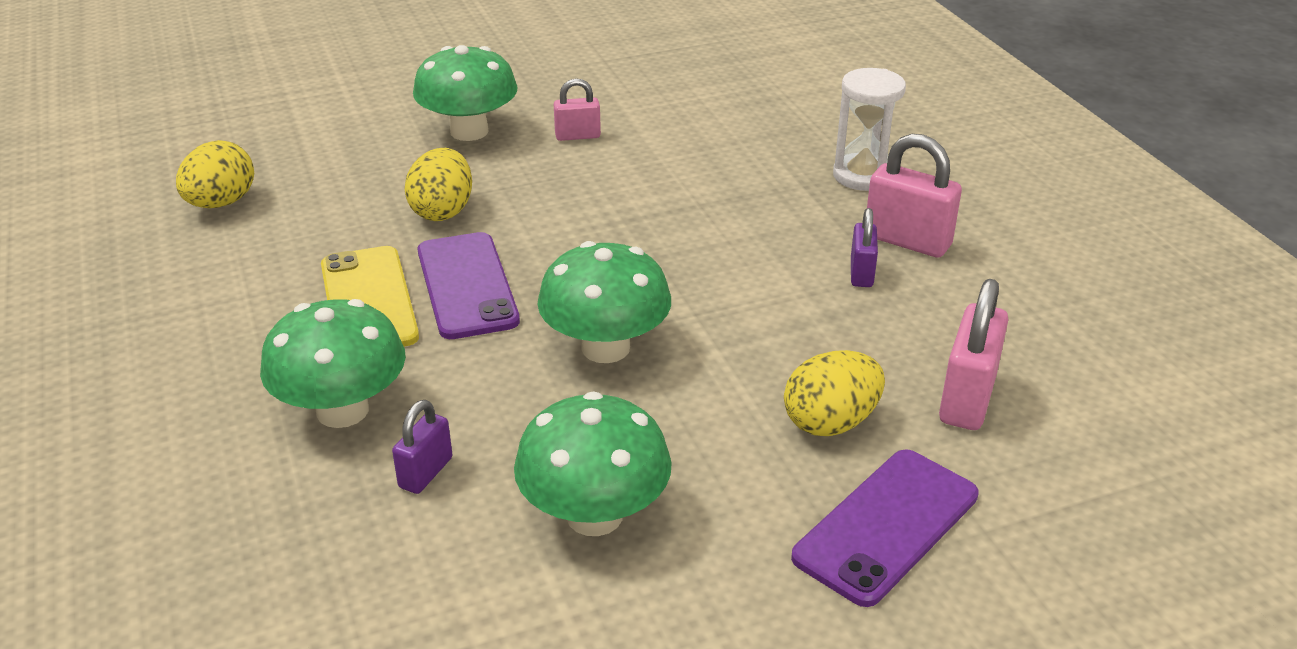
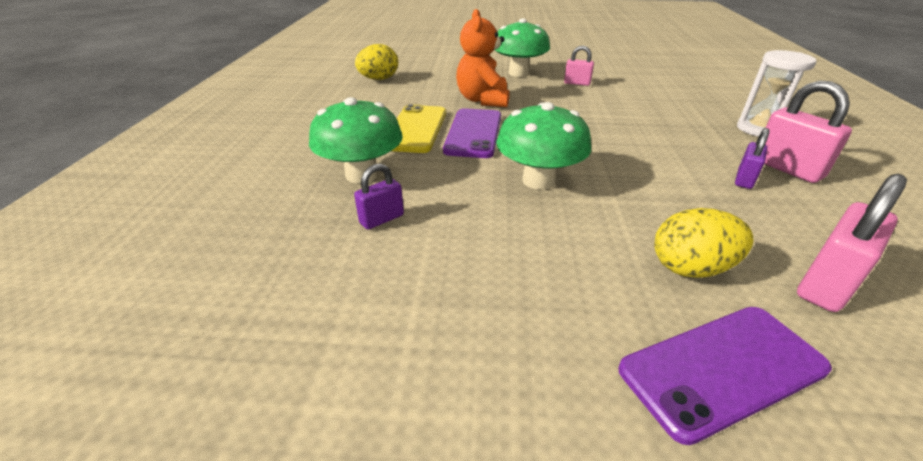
camera: 25 degrees right, 0 degrees up
yellow egg [405,148,472,221] -> orange teddy bear [456,9,510,107]
green mushroom [514,391,672,536] -> none

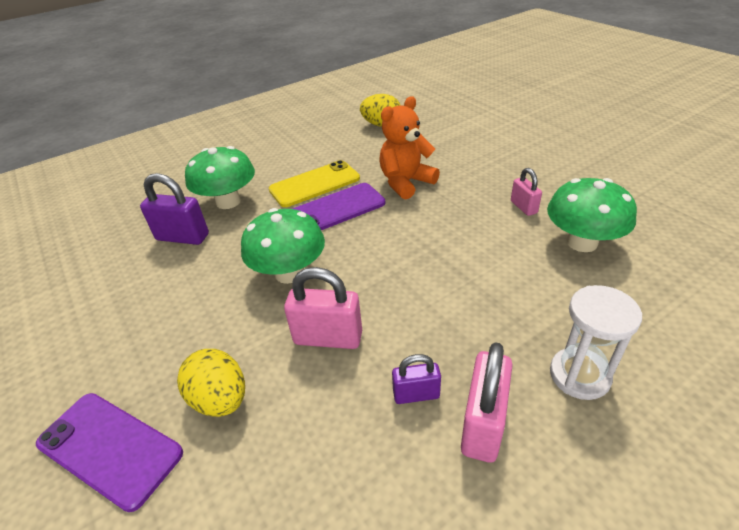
camera: 55 degrees right, 5 degrees up
purple padlock [354,164,404,230] -> purple padlock [140,173,209,245], size x1.67
green mushroom [495,18,550,77] -> green mushroom moved to [547,178,637,252]
pink padlock [797,174,907,312] -> pink padlock moved to [284,267,362,349]

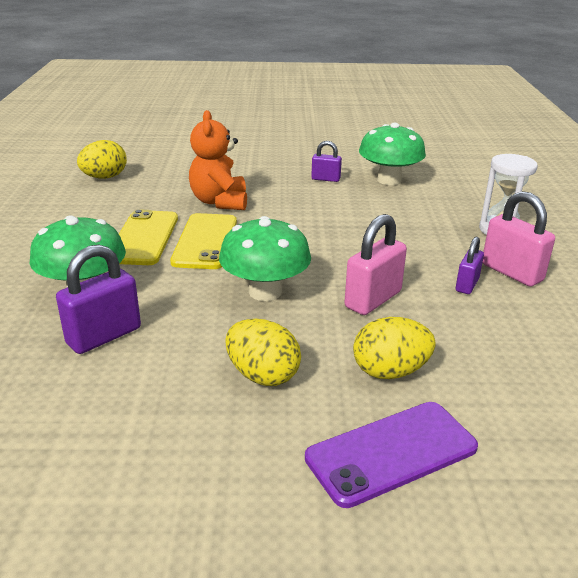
camera: 60 degrees left, 10 degrees down
purple phone [292,183,385,230] -> yellow phone [170,213,237,269]
pink padlock [511,168,542,216] -> purple padlock [311,141,342,182]
none -> yellow egg [225,319,301,386]

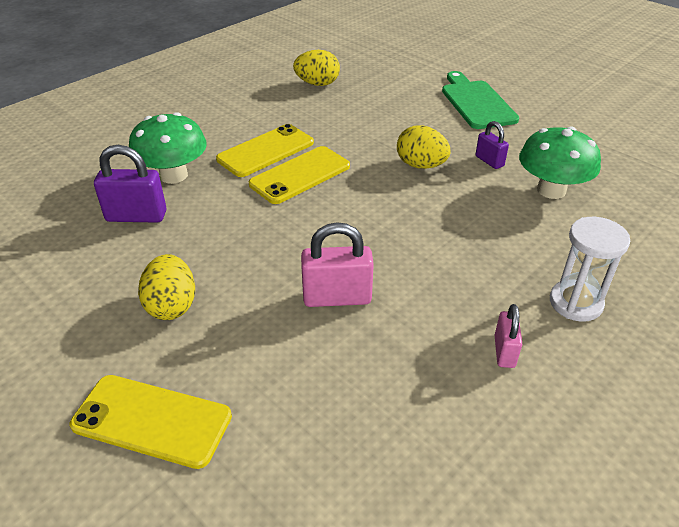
camera: 45 degrees right, 10 degrees up
orange teddy bear [189,110,247,210] -> none
green mushroom [219,216,311,301] -> none
purple phone [305,402,478,508] -> yellow phone [70,375,232,469]
yellow egg [353,317,436,379] -> yellow egg moved to [397,125,451,169]
purple padlock [456,237,484,294] -> none
pink padlock [482,191,555,287] -> pink padlock [495,304,522,368], size x0.60
none -> green cutting board [442,71,519,129]

